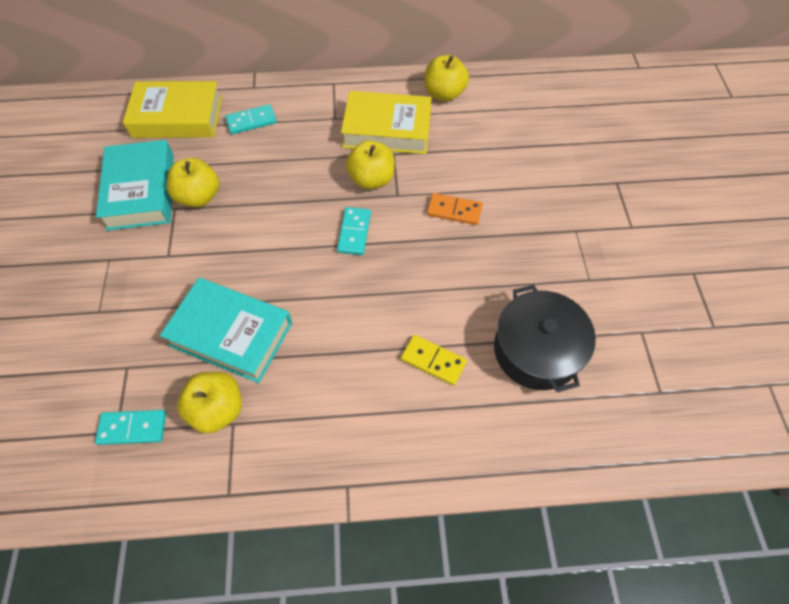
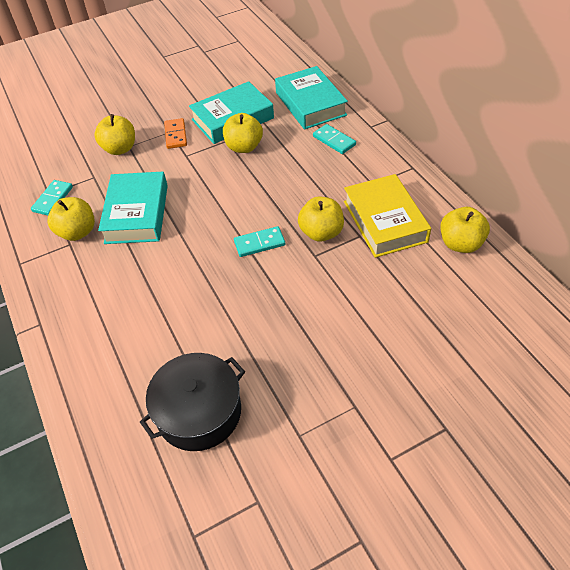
camera: 70 degrees right, 10 degrees down
turquoise domino [95,410,166,445] -> turquoise domino turned 45 degrees clockwise [31,180,73,215]
yellow book [123,81,222,138] -> turquoise book [275,66,348,129]
yellow domino [401,335,467,386] -> none
orange domino [427,193,483,225] -> orange domino moved to [164,118,187,149]
none -> yellow apple [94,114,135,155]

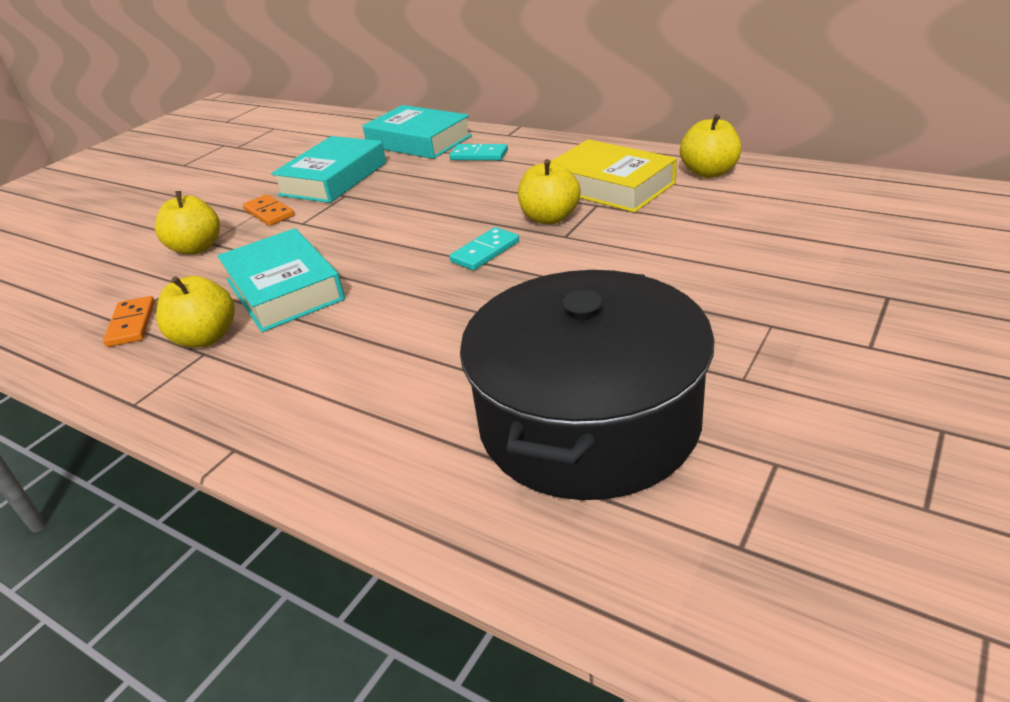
camera: 30 degrees left, 15 degrees down
turquoise domino [31,180,73,215] -> orange domino [103,296,155,347]
black pot [140,353,245,451] -> black pot [460,270,715,500], size x1.57
yellow apple [223,113,263,153] -> none

